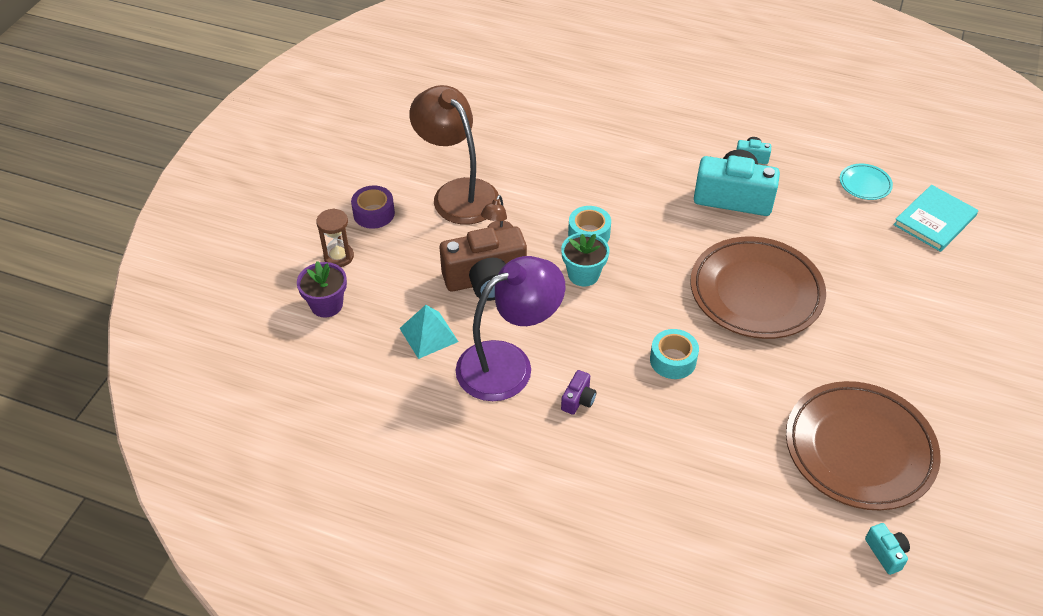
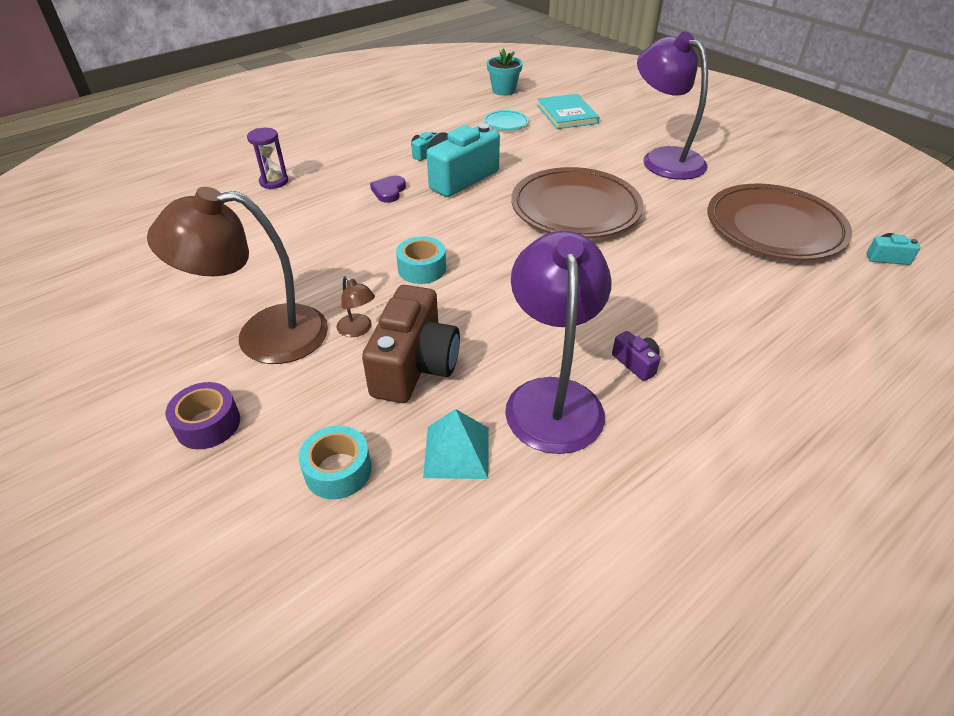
camera: 60 degrees left, 5 degrees down
purple flower pot [297,261,347,318] -> none
brown hourglass [316,208,354,267] -> none
turquoise flower pot [561,232,610,286] -> turquoise flower pot moved to [487,49,523,96]
turquoise tape [650,329,699,379] -> turquoise tape moved to [299,426,372,499]
none -> purple hourglass [247,128,288,189]
none -> purple heart [370,176,406,203]
none -> purple lamp [637,32,708,180]

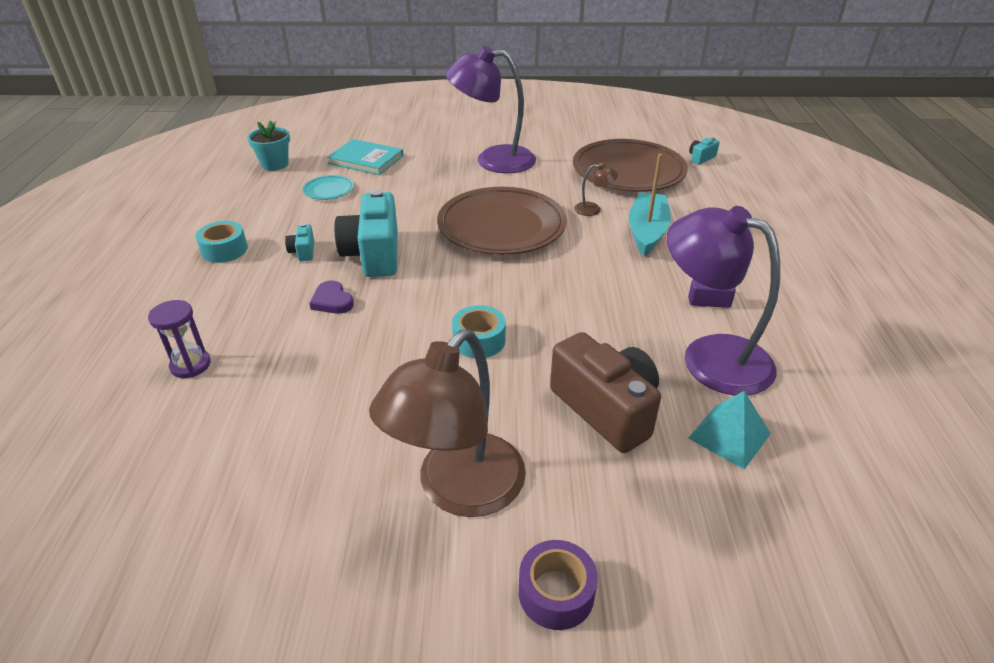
camera: 50 degrees left, 5 degrees down
turquoise tape [299,426,372,499] -> turquoise tape moved to [195,221,248,263]
brown lamp [336,276,375,337] -> brown lamp moved to [574,163,618,216]
none -> turquoise boat [629,154,671,256]

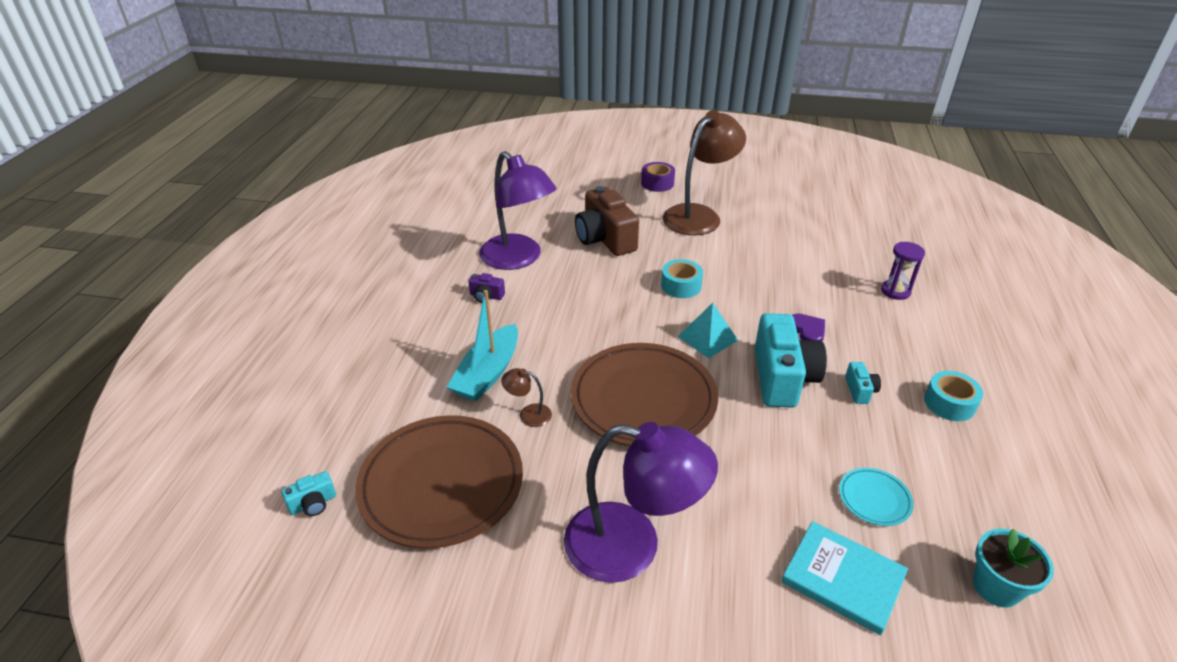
camera: 170 degrees left, 0 degrees up
turquoise pyramid [688,391,771,470] -> turquoise pyramid moved to [678,303,738,358]

